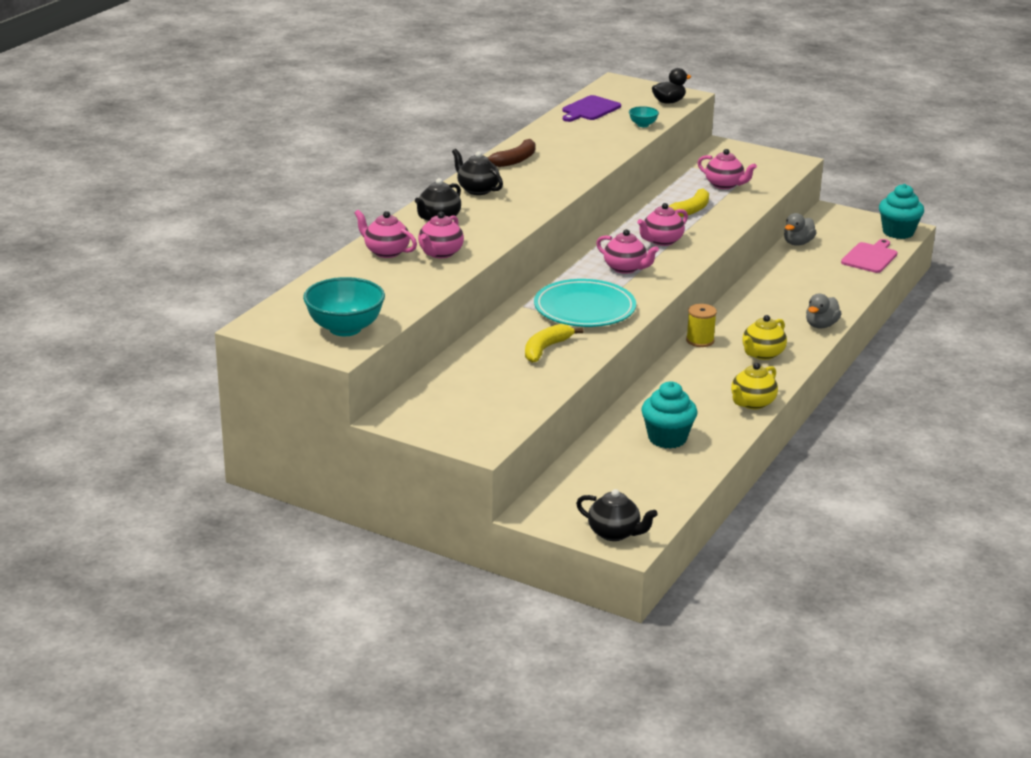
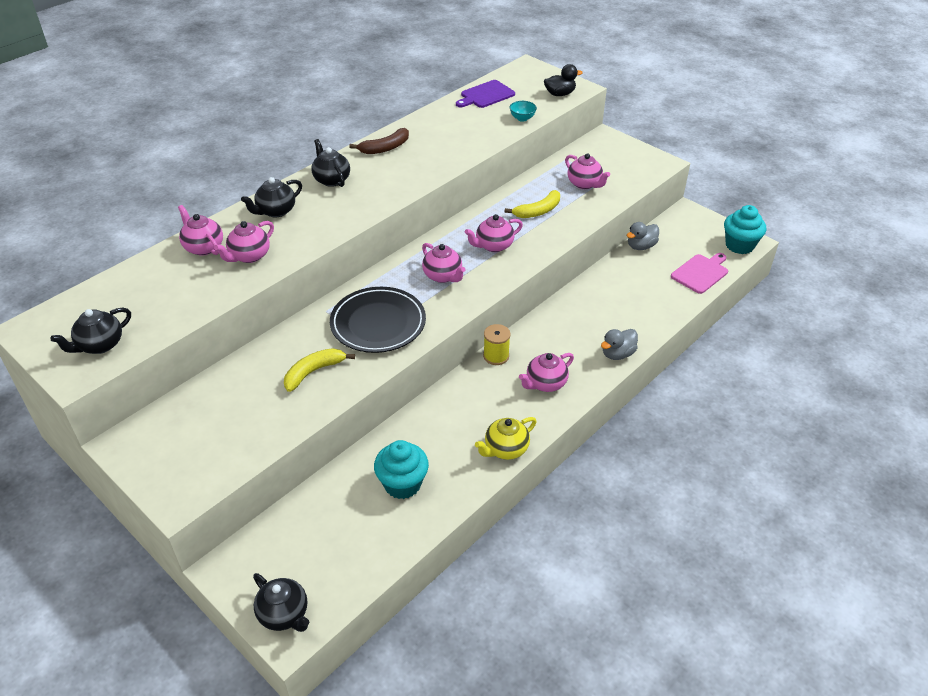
camera: 15 degrees right, 15 degrees up
turquoise bowl [303,277,385,336] -> black teapot [50,308,131,354]
turquoise plate [534,279,636,327] -> black plate [330,287,426,353]
yellow teapot [743,315,787,360] -> pink teapot [519,353,574,392]

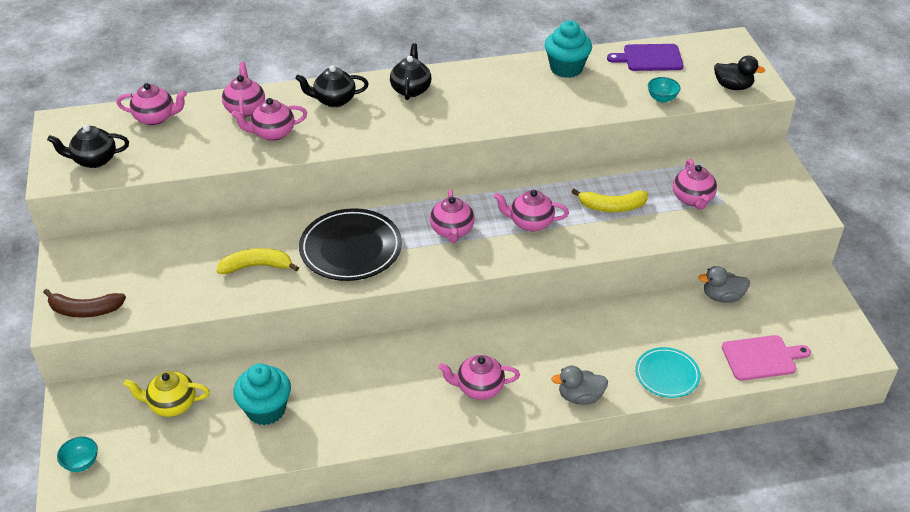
camera: 35 degrees right, 0 degrees up
black teapot [253,573,309,632] -> turquoise bowl [57,436,98,472]
brown banana [349,128,409,154] -> brown banana moved to [43,289,126,318]
yellow teapot [475,417,537,460] -> yellow teapot moved to [124,371,210,417]
yellow spool [483,324,510,365] -> none
turquoise cupcake [724,205,766,254] -> turquoise cupcake moved to [545,20,592,78]
none -> pink teapot [117,83,187,125]
none -> turquoise plate [635,347,700,398]

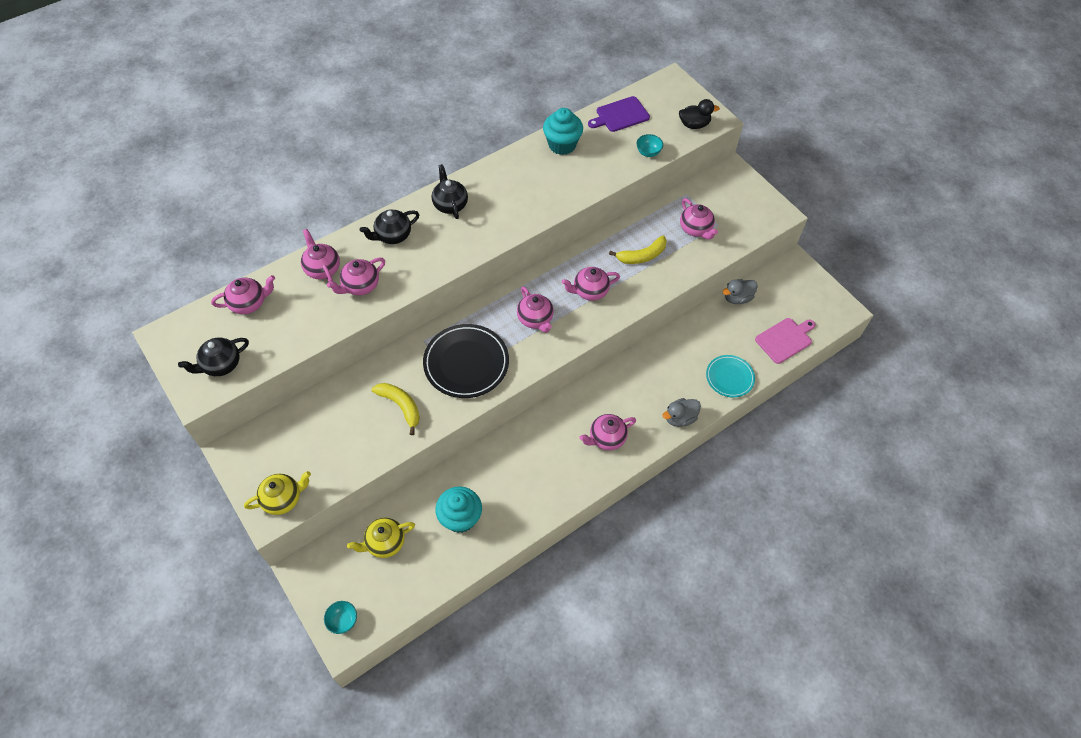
camera: 25 degrees left, 15 degrees up
brown banana [43,289,126,318] -> yellow teapot [244,471,311,515]
yellow banana [216,248,299,274] -> yellow banana turned 75 degrees clockwise [372,383,420,435]

